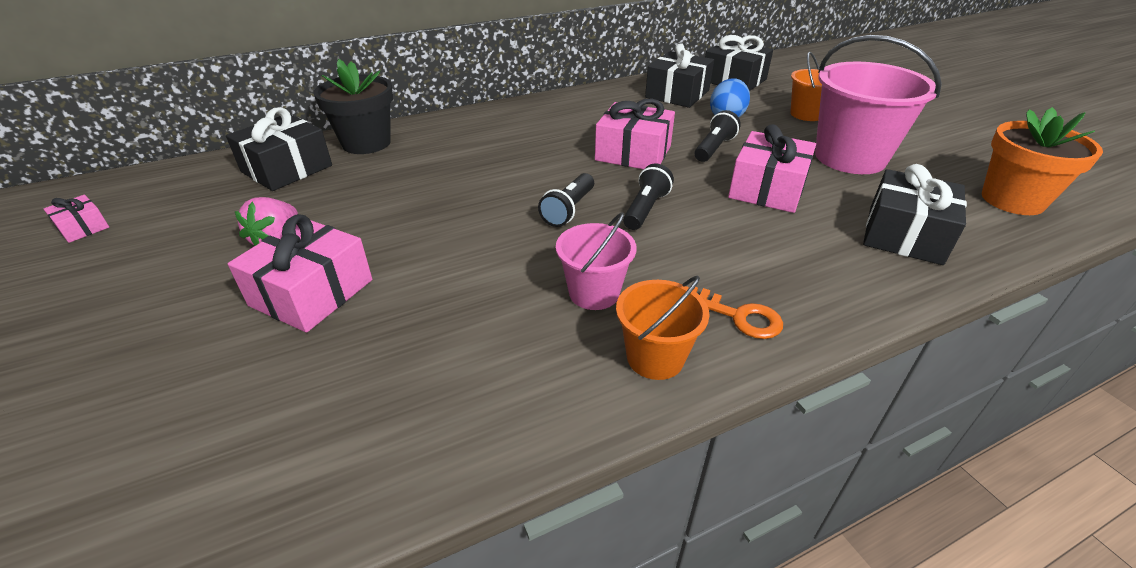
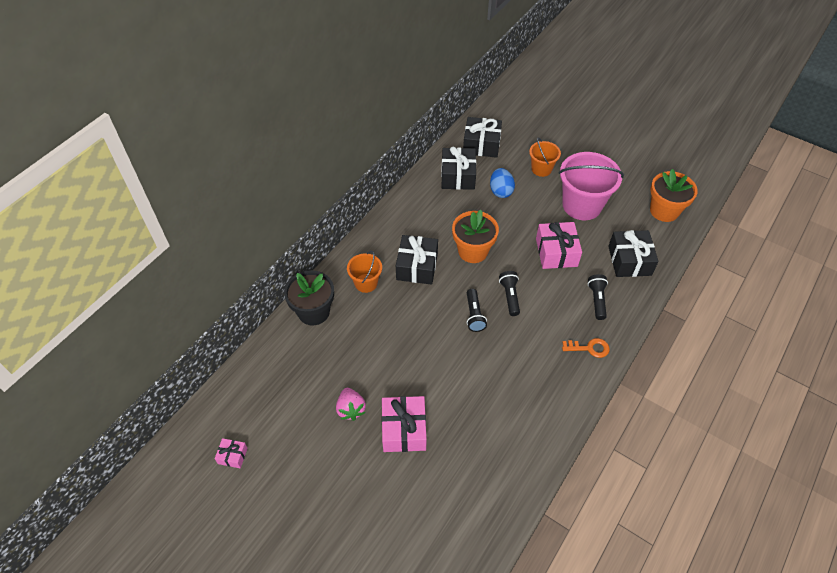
camera: 30 degrees left, 15 degrees up
black gift [226,107,332,191] -> black gift moved to [396,235,438,285]
pink bucket [556,212,637,310] -> none
pink gift [595,99,675,169] -> orange flower pot [452,210,499,263]
orange bucket [616,275,710,380] -> orange bucket moved to [347,251,382,293]
black flashlight [694,110,741,162] -> black flashlight moved to [588,274,608,320]

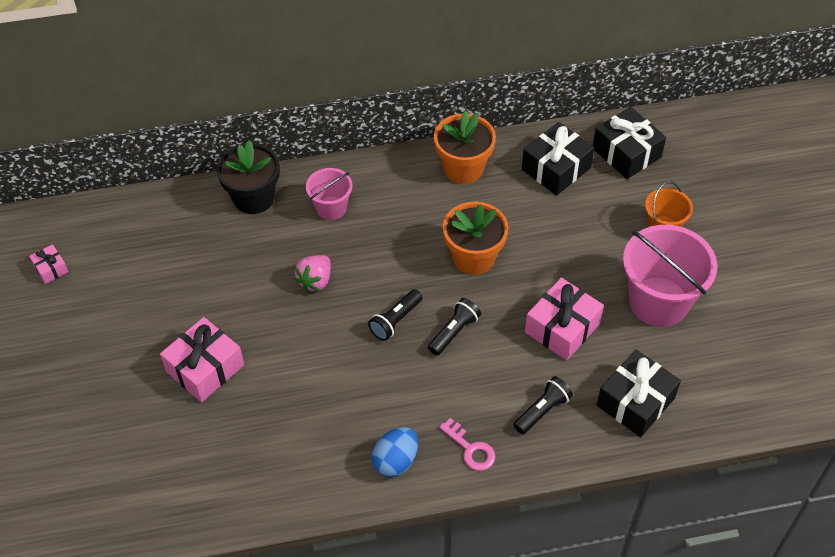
camera: 45 degrees right, 0 degrees up
pink strawberry [336,388,366,421] -> pink strawberry moved to [294,255,331,292]
orange bucket [347,251,382,293] -> pink bucket [306,168,352,220]
black gift [396,235,438,285] -> none
blue egg [490,168,515,198] -> blue egg moved to [372,427,418,477]
orange key [562,338,610,358] -> pink key [439,418,496,471]
orange flower pot [650,169,698,222] -> orange flower pot moved to [434,111,496,184]

